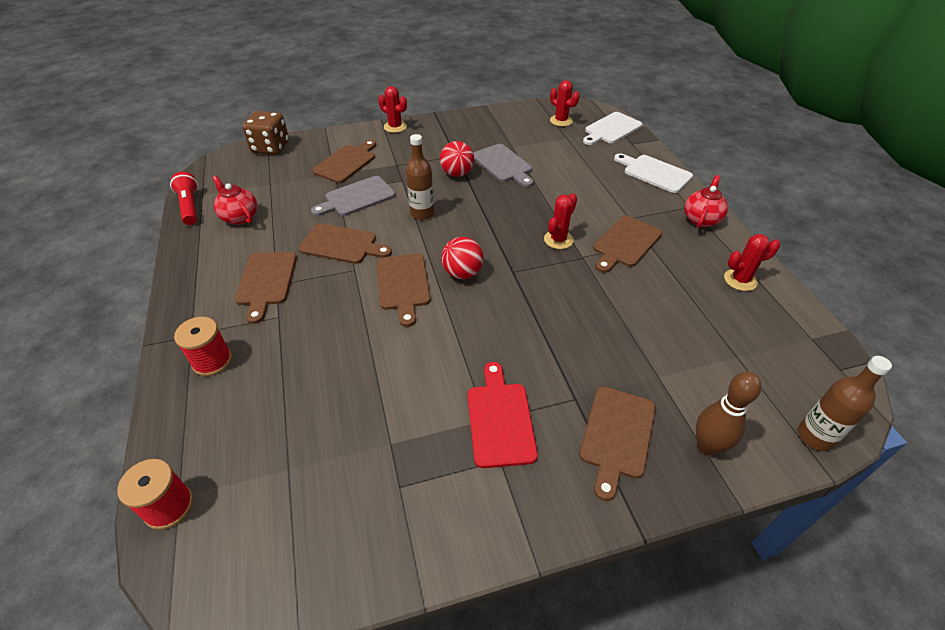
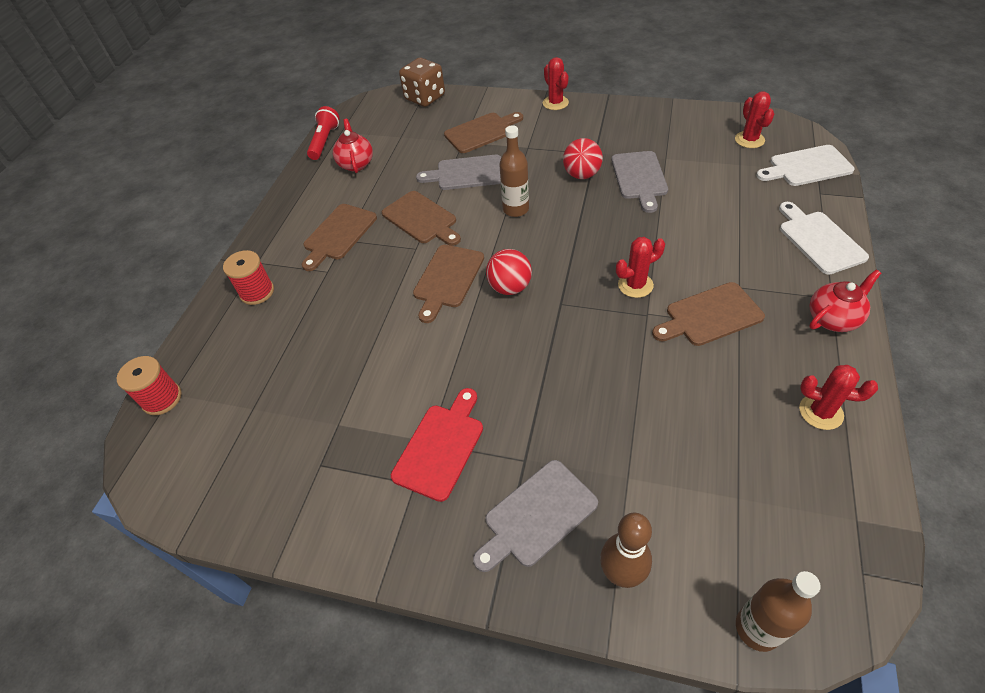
camera: 35 degrees right, 5 degrees up
brown cutting board [580,386,656,501] -> grey cutting board [473,460,598,572]

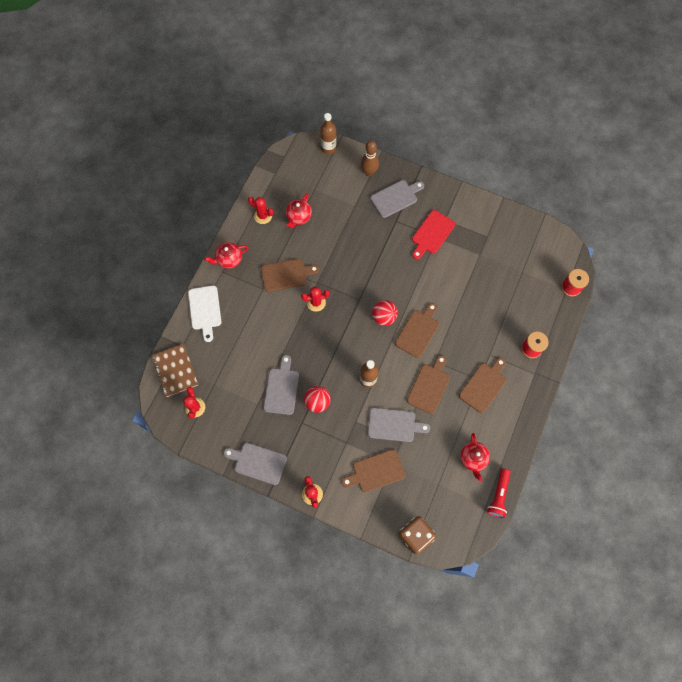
camera: 175 degrees left, 20 degrees up
brown cutting board [382,191,461,246] -> brown cutting board turned 60 degrees clockwise [407,355,450,414]
white cutting board [756,145,855,186] -> brown notebook [152,344,198,397]
none -> grey cutting board [224,443,287,485]
none -> red teapot [286,194,312,228]

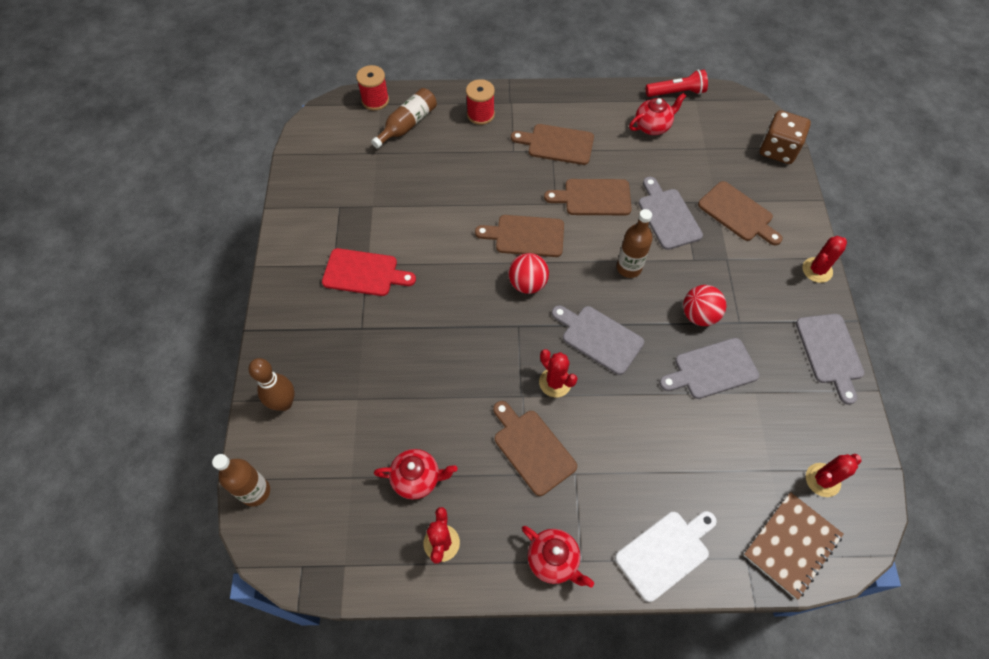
camera: 115 degrees left, 10 degrees down
grey cutting board [370,180,424,218] -> grey cutting board moved to [552,305,644,375]
none -> brown bottle [371,88,437,149]

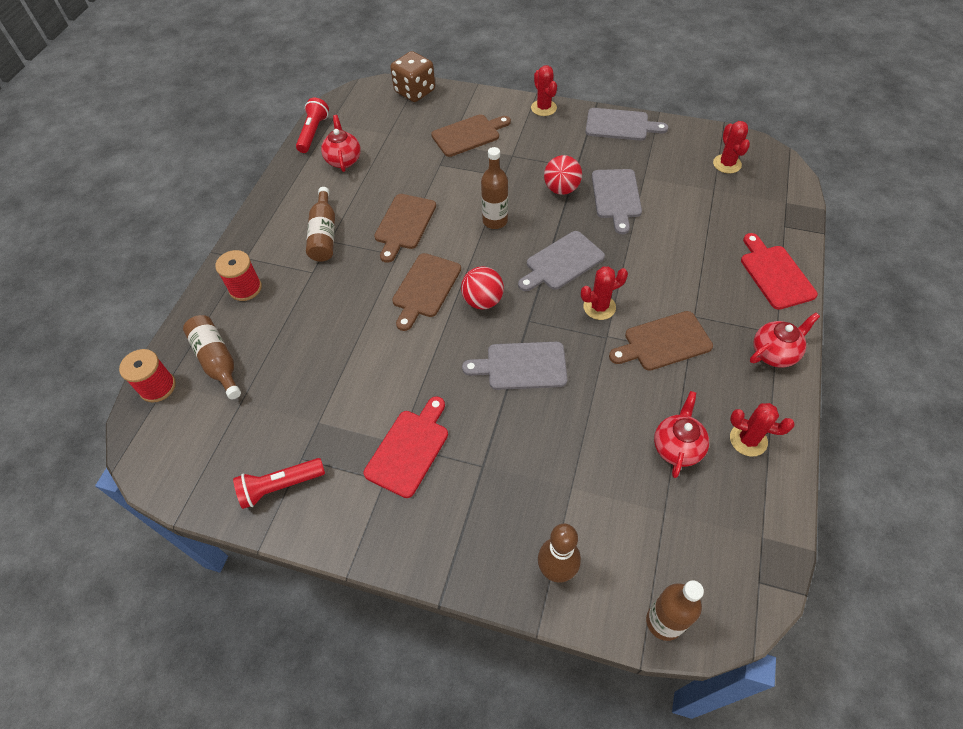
camera: 70 degrees left, 5 degrees down
brown cutting board [511,124,594,165] -> brown bottle [306,187,335,262]
white cutting board [615,511,717,602] -> red cutting board [741,233,818,310]
grey cutting board [639,177,703,250] -> grey cutting board moved to [462,342,568,390]
brown notebook [744,492,844,600] -> none
none -> red flashlight [233,458,325,509]

